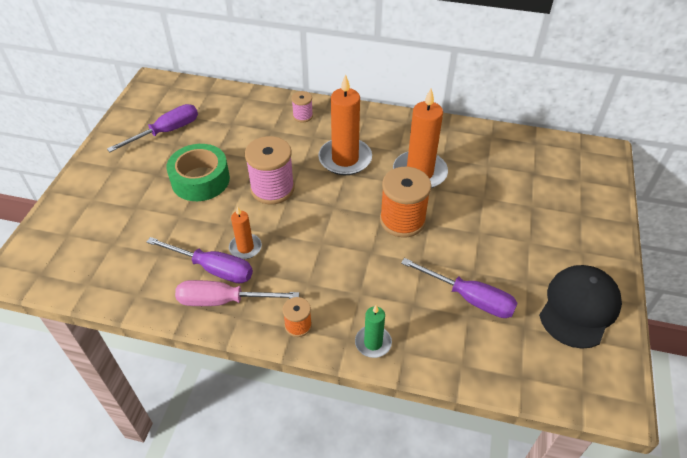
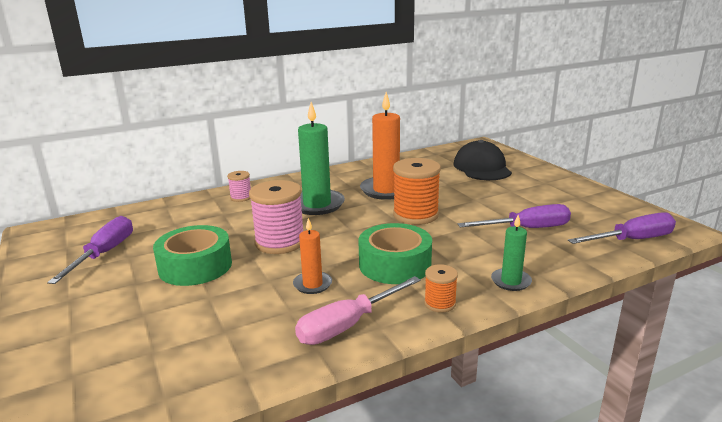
camera: 40 degrees left, 25 degrees down
purple screwdriver [147,237,253,283] -> purple screwdriver moved to [568,212,676,244]
orange candle [318,74,372,175] -> green candle [298,102,345,215]
black cap [539,265,622,349] -> black cap moved to [453,140,512,180]
none -> green tape [358,223,432,284]

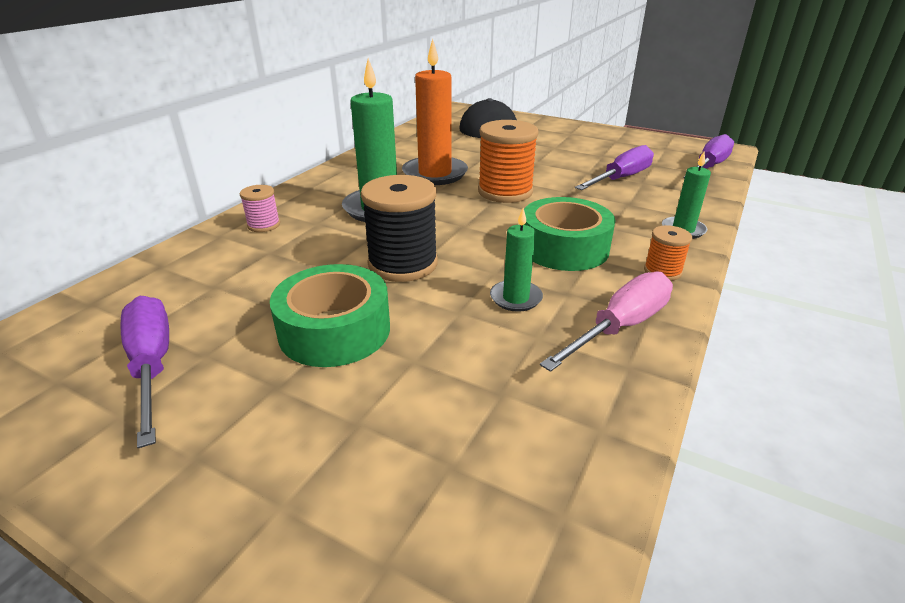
camera: 35 degrees left, 10 degrees up
pink spool [249,180,303,254] -> black spool [361,175,438,282]
orange candle [293,218,332,294] -> green candle [490,208,543,312]
pink screwdriver [295,276,421,345] -> pink screwdriver turned 150 degrees counterclockwise [540,272,673,372]

